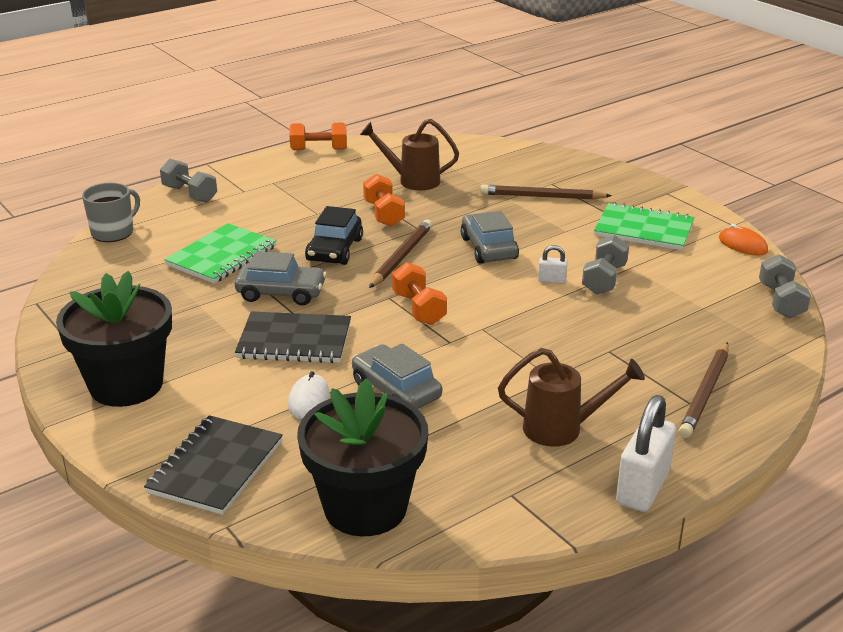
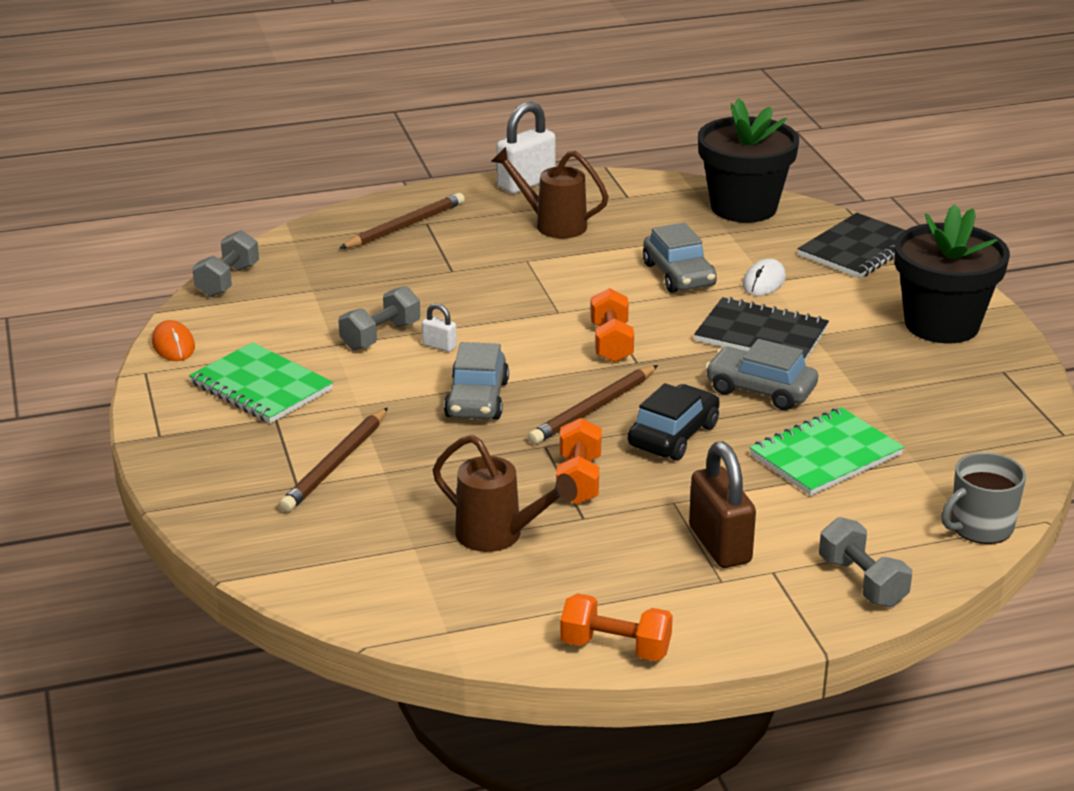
camera: 160 degrees left, 0 degrees up
brown pencil [480,185,612,200] -> brown pencil turned 90 degrees clockwise [279,407,388,512]
none -> brown padlock [689,441,756,568]

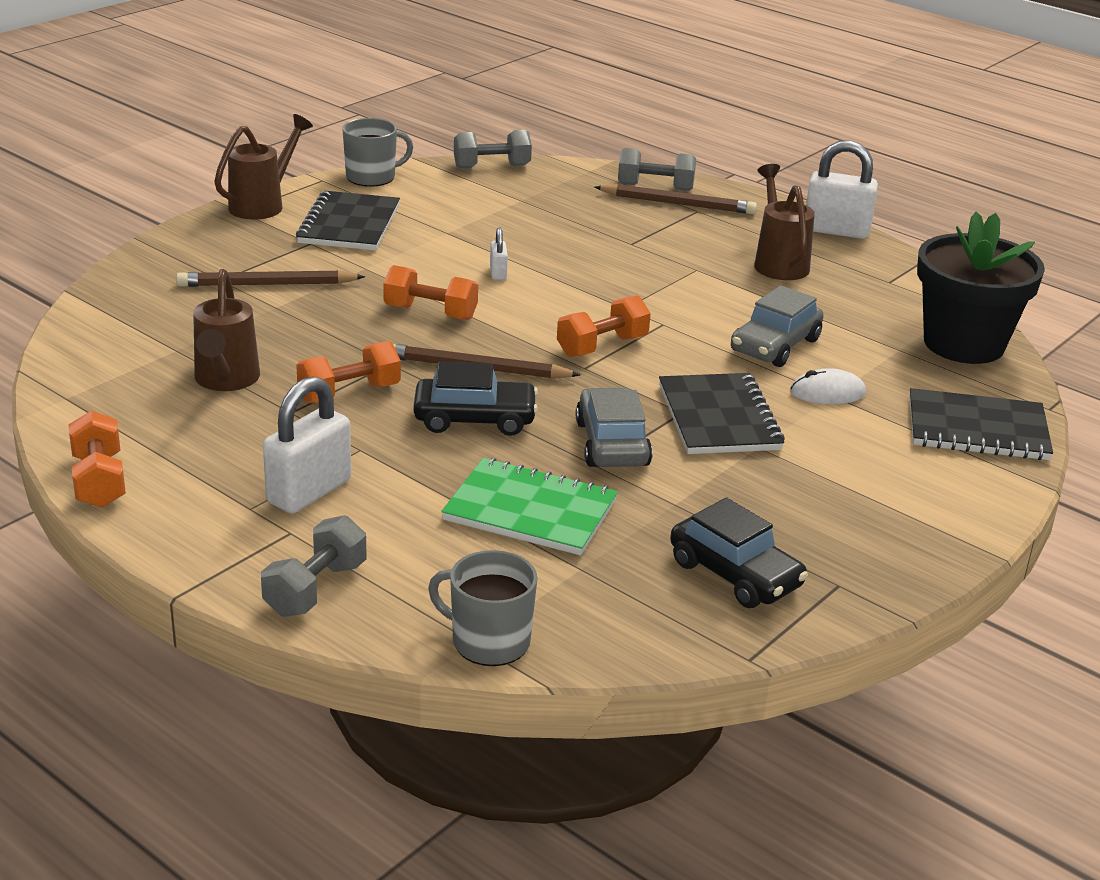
camera: 55 degrees right, 0 degrees up
orange mouse [152,320,195,361] -> grey mug [342,118,413,187]
green notebook [189,342,333,424] -> black notebook [296,191,400,250]
grey dumbbell [338,286,420,350] -> grey dumbbell moved to [618,148,696,191]
grey car [444,342,509,420] -> orange dumbbell [383,265,478,320]
brown padlock [689,441,756,568] -> white padlock [263,376,351,514]
black flower pot [894,204,1010,343] -> none
none -> brown watering can [214,114,313,220]
none -> black car [670,497,808,608]

